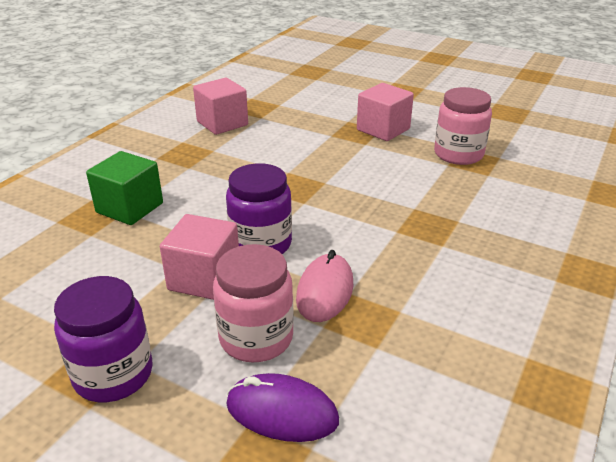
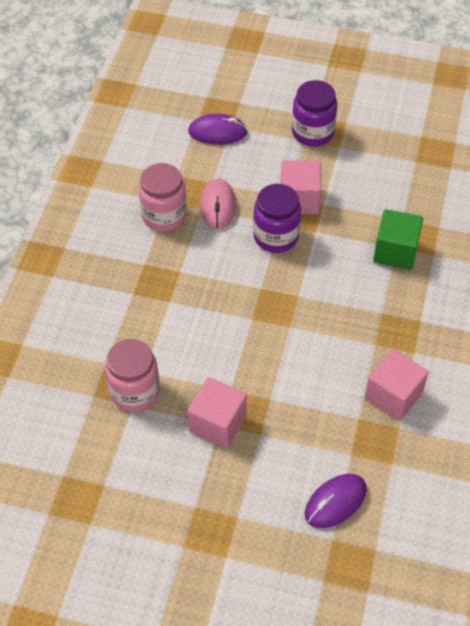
camera: 165 degrees right, 20 degrees up
pink jar [213,244,294,362] -> pink jar moved to [139,163,187,232]
none -> purple mouse [305,474,367,528]

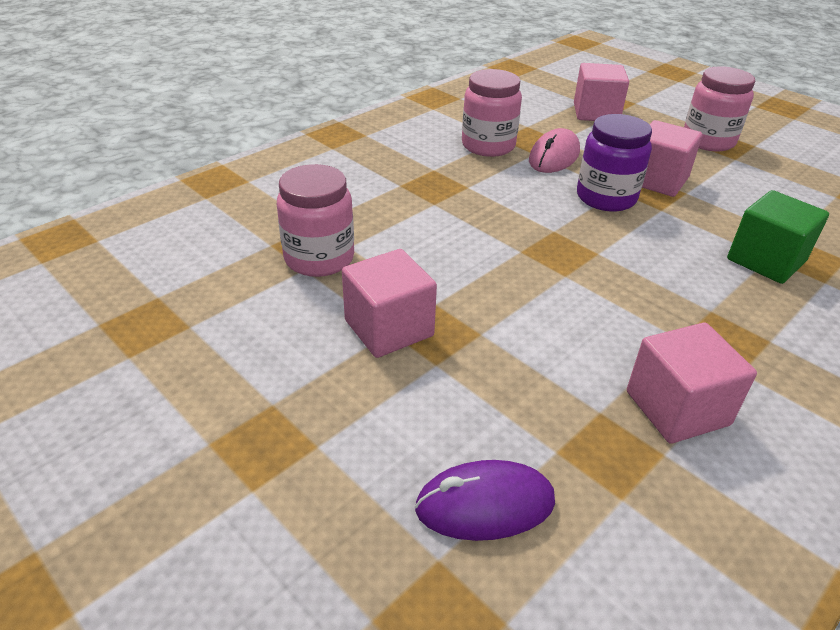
camera: 30 degrees right, 15 degrees down
purple mouse [188,114,247,145] -> pink cube [574,63,629,121]
purple jar [292,80,337,147] -> pink jar [684,66,755,151]

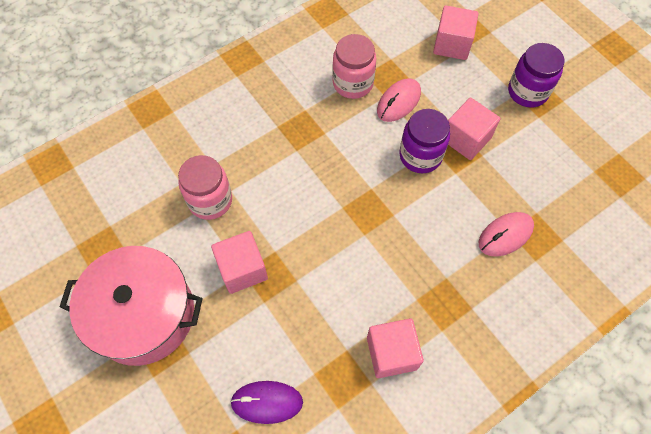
camera: 10 degrees right, 25 degrees up
pink jar [684,66,755,151] -> purple jar [508,43,564,107]
green cube [727,190,829,284] -> pink mouse [479,212,534,257]
none -> pink pot [60,246,203,366]

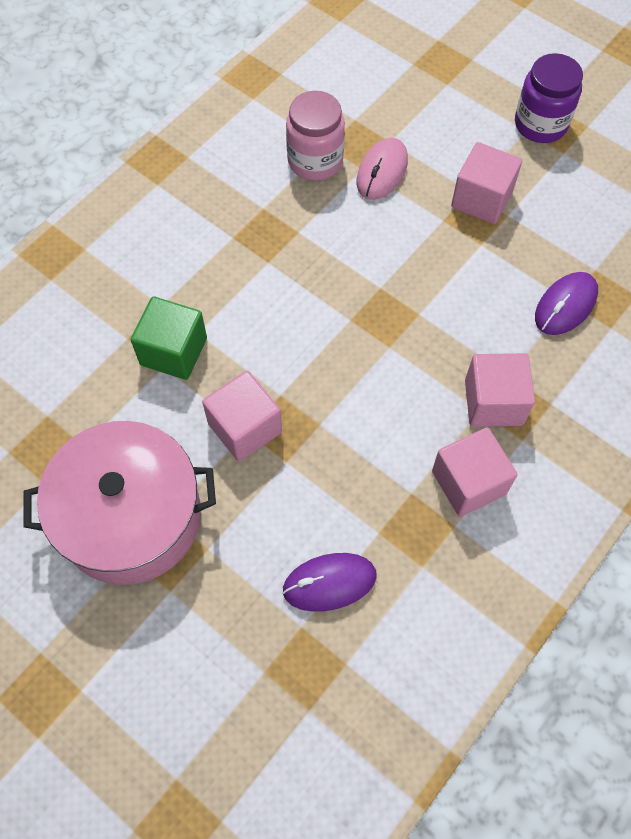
camera: 15 degrees left, 0 degrees up
pink jar [178,155,232,220] -> green cube [131,296,207,380]
purple jar [399,109,450,173] -> none
pink cube [433,6,479,60] -> pink cube moved to [465,353,535,427]
pink mouse [479,212,534,257] -> purple mouse [535,272,598,335]

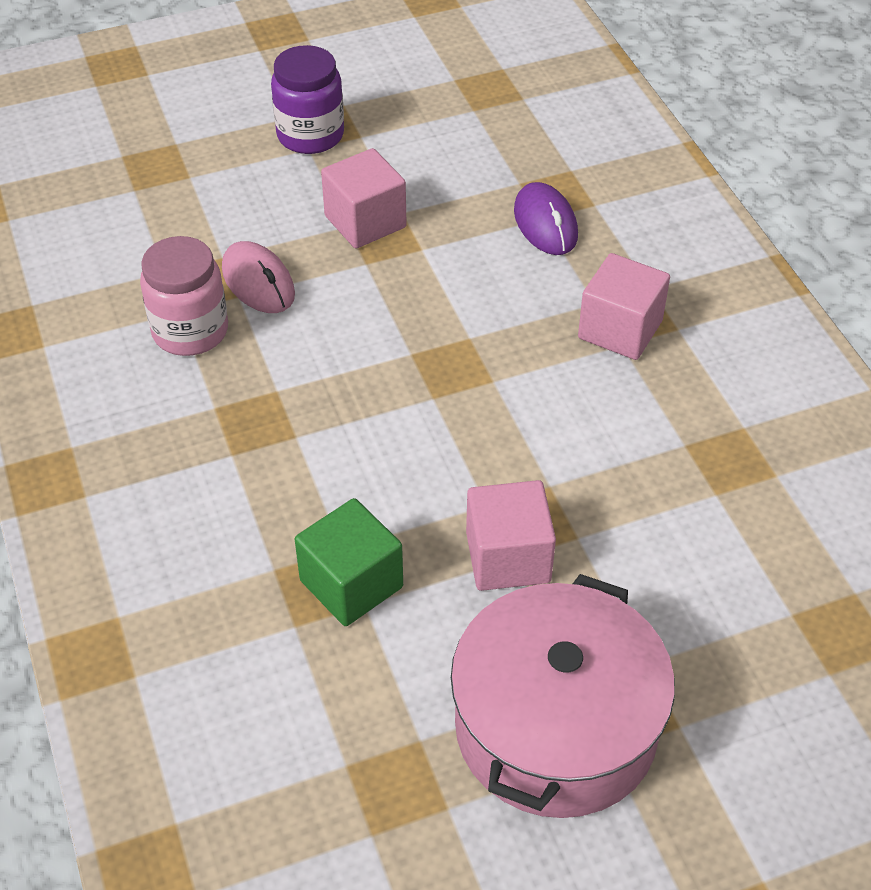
camera: 60 degrees left, 15 degrees down
purple mouse [282,553,377,612] -> none
pink cube [432,427,517,517] -> none

